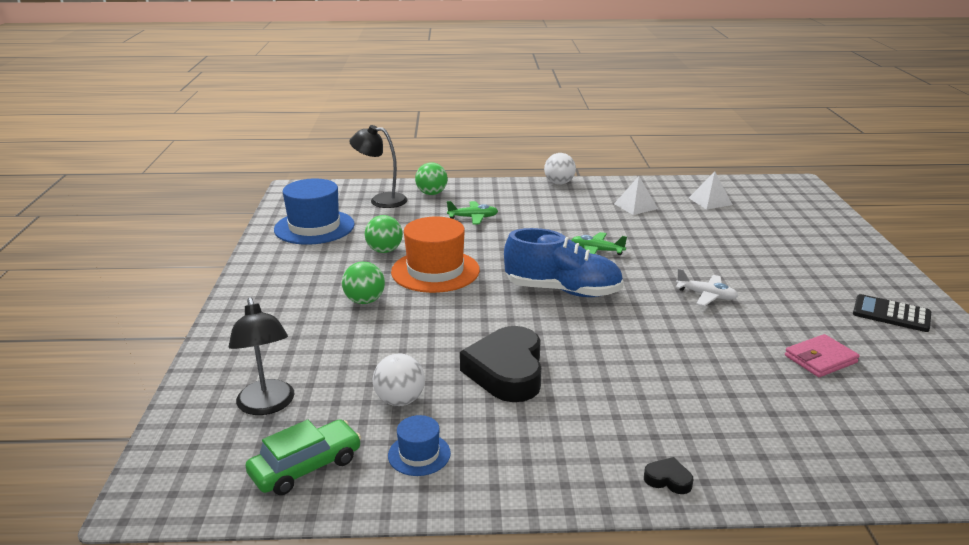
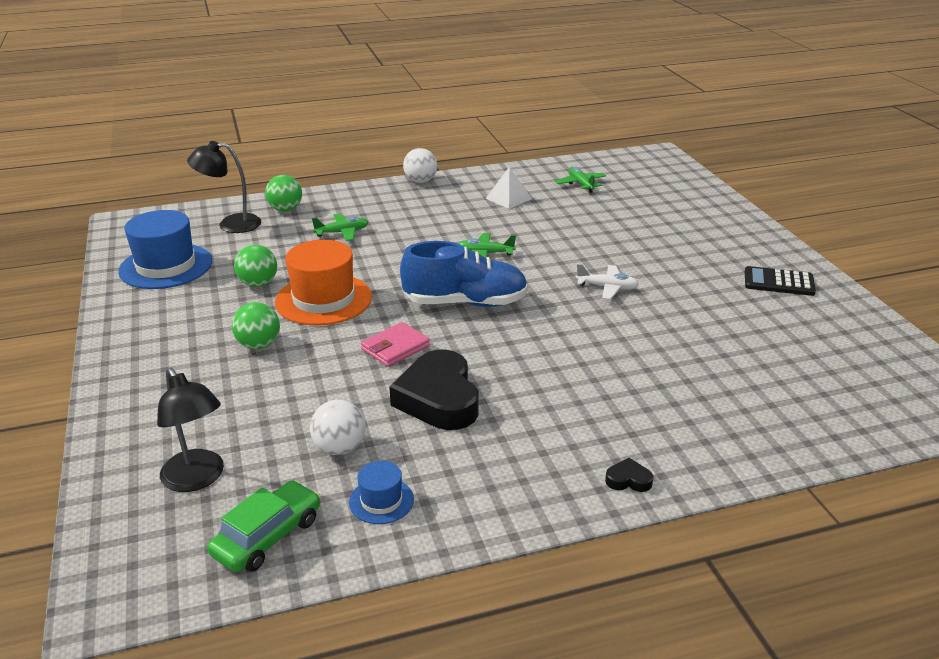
camera: 15 degrees left, 5 degrees up
white pyramid [689,171,733,210] -> green plane [555,167,606,193]
pink wallet [785,334,860,377] -> pink wallet moved to [361,322,430,367]

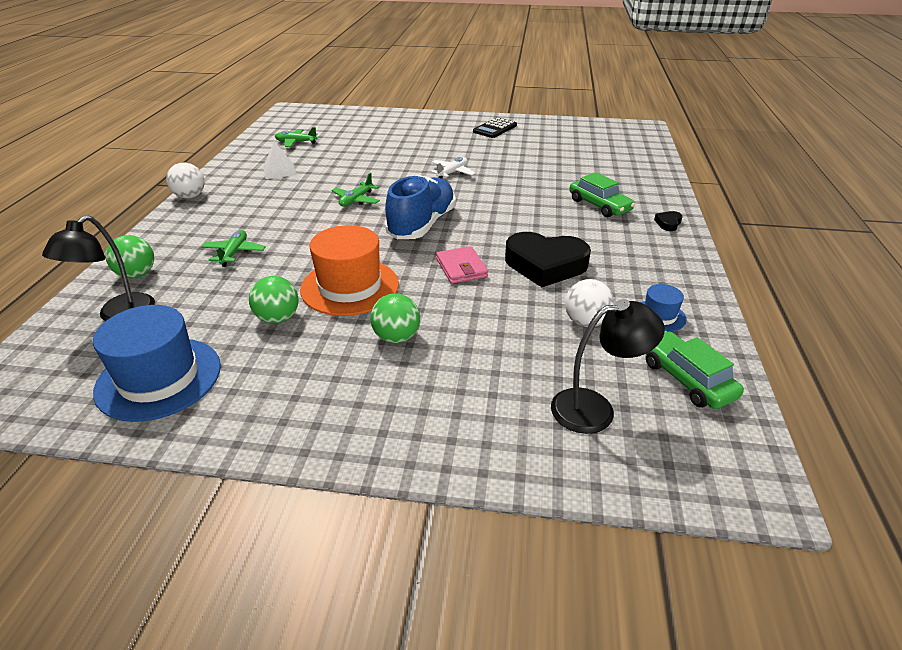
camera: 65 degrees left, 5 degrees up
none -> green car [569,172,635,217]

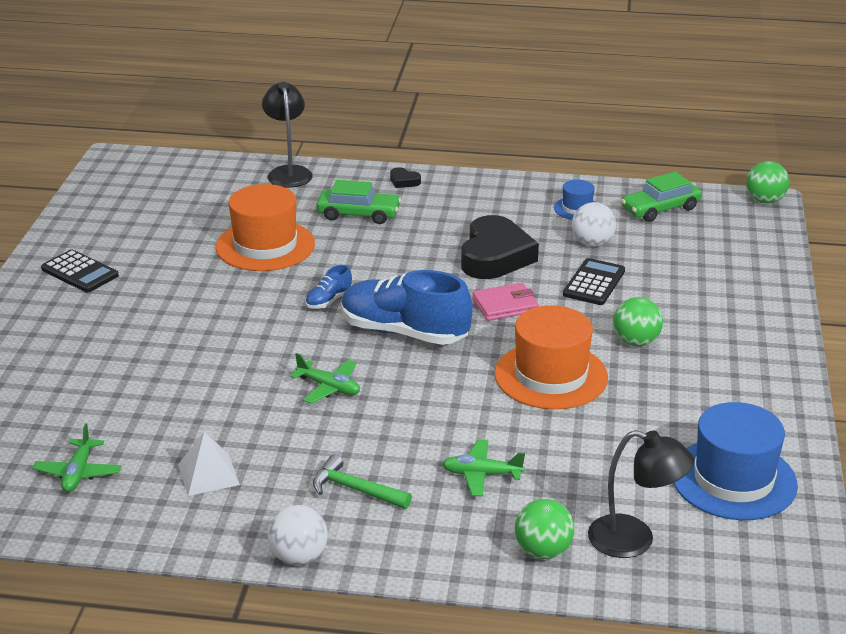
camera: 90 degrees left, 5 degrees down
green ball [249,276,299,324] -> green ball moved to [746,161,790,203]
white plane [431,157,476,179] -> none
black lamp [551,299,665,434] -> black lamp moved to [262,82,313,188]
green car [569,172,635,217] -> green car turned 45 degrees clockwise [316,180,401,224]
none -> orange hat [216,184,315,271]
none -> blue shoe [305,265,352,309]
none -> green hammer [313,454,412,509]
none -> black calculator [563,258,625,305]

